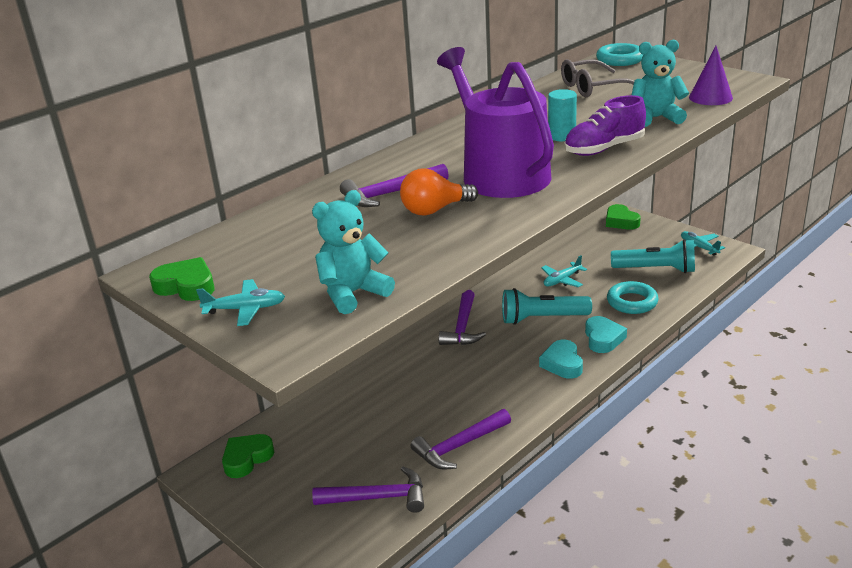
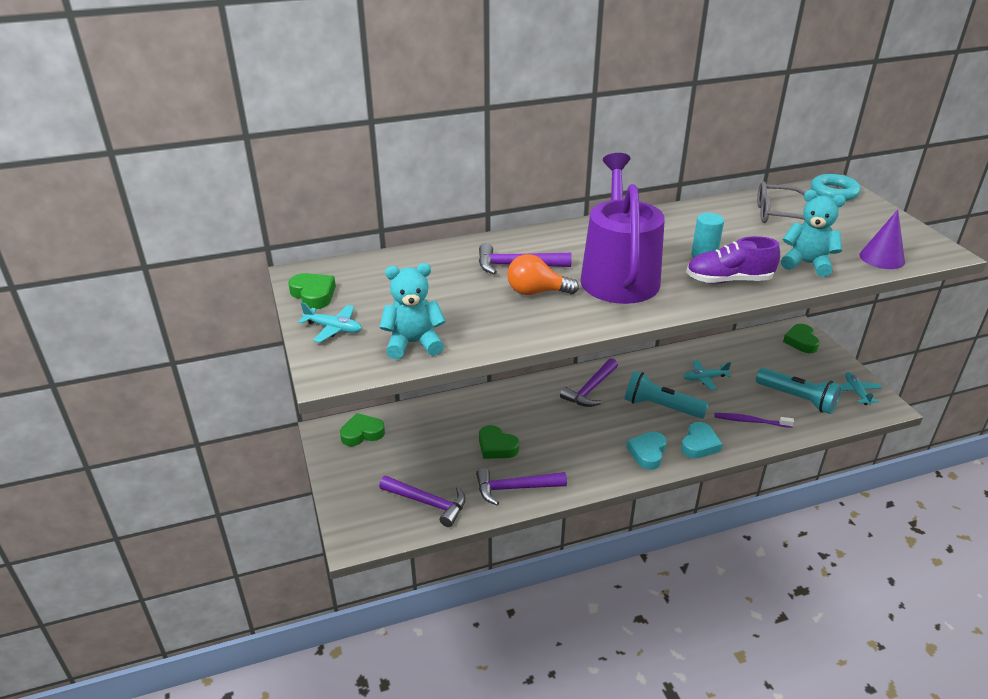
camera: 25 degrees right, 5 degrees up
turquoise ring [607,281,659,314] -> purple toothbrush [714,413,794,428]
none -> green heart [479,425,519,459]

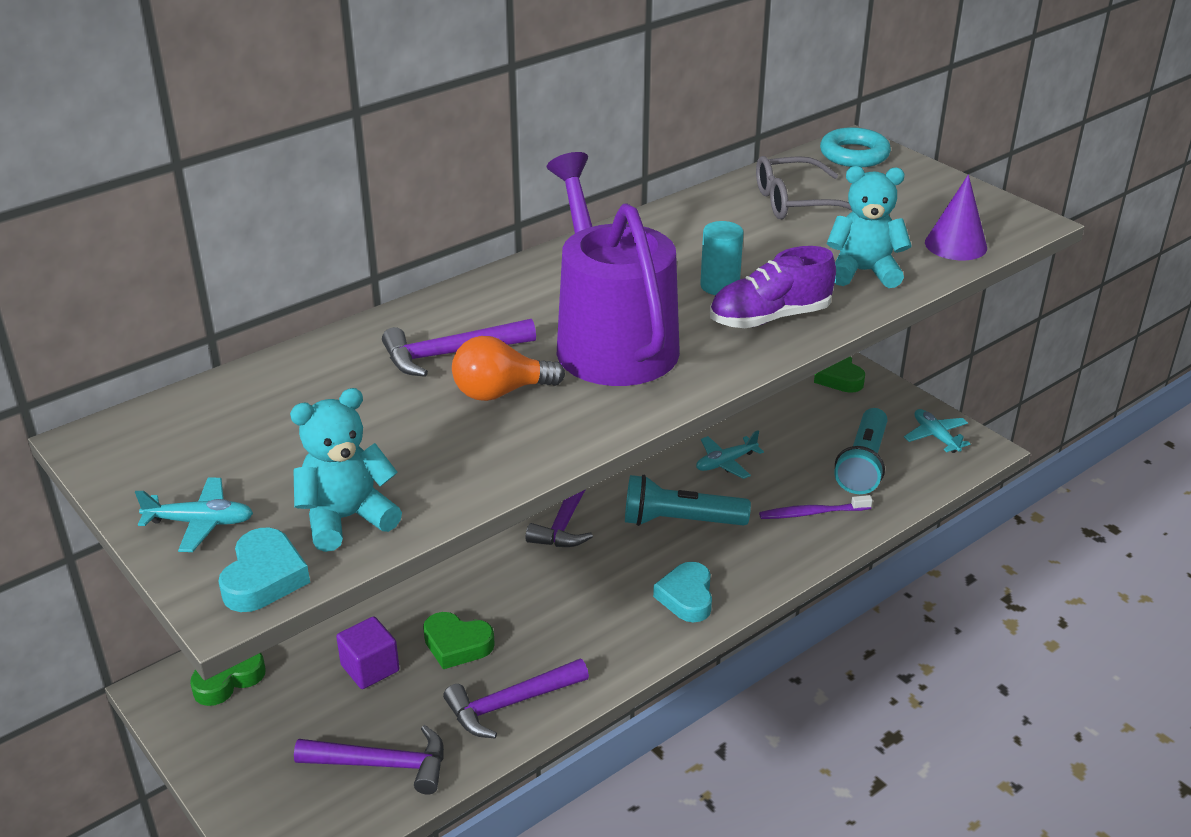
camera: 20 degrees left, 0 degrees up
green heart [288,273,336,309] -> none
turquoise heart [681,422,722,459] -> turquoise heart moved to [218,528,310,612]
turquoise flashlight [756,368,842,414] -> turquoise flashlight turned 90 degrees clockwise [834,408,887,494]
none -> purple cube [336,616,399,689]

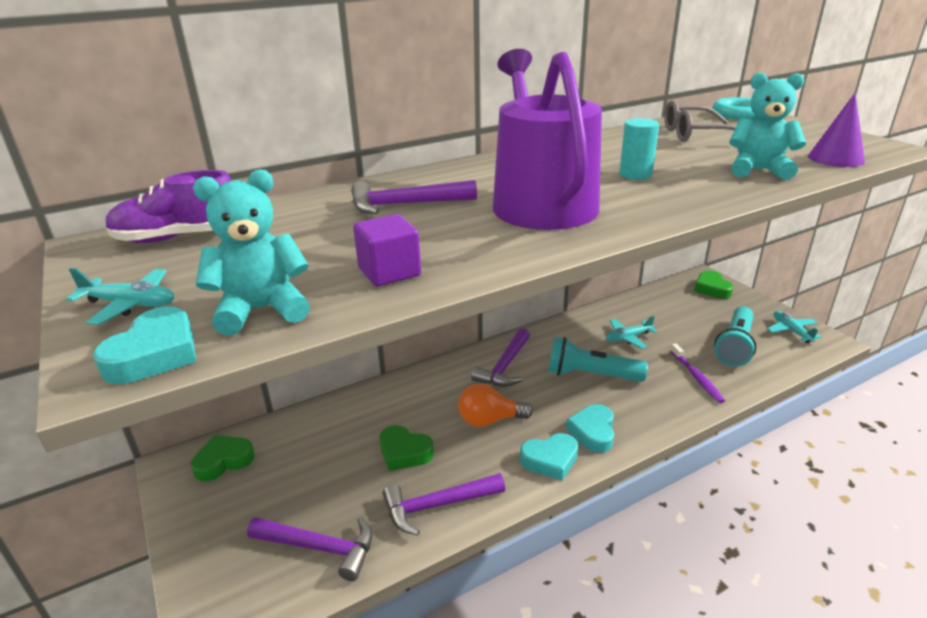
camera: 10 degrees right, 5 degrees down
purple cube [336,616,399,689] -> purple cube moved to [353,214,421,287]
orange light bulb [452,336,565,401] -> orange light bulb moved to [458,384,533,427]
purple shoe [710,246,836,328] -> purple shoe moved to [106,170,232,243]
purple toothbrush [759,495,873,519] -> purple toothbrush turned 105 degrees counterclockwise [670,343,725,403]
none -> turquoise heart [520,433,578,481]

